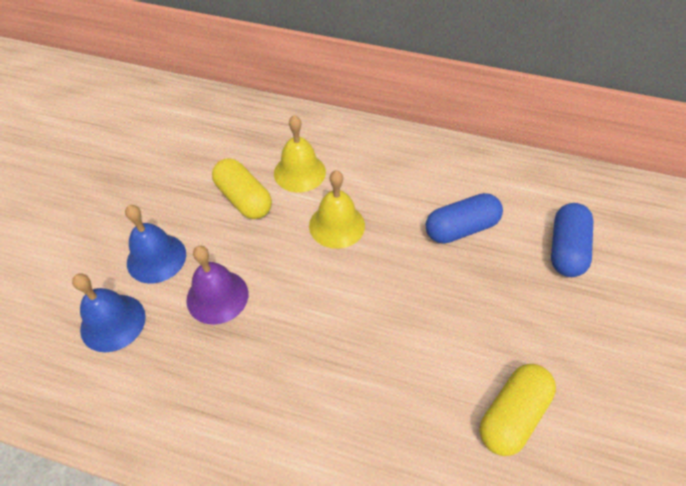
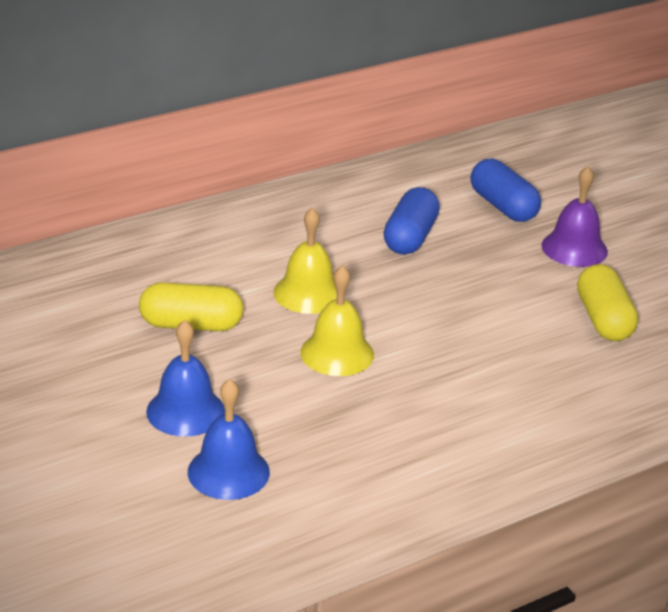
camera: 50 degrees left, 20 degrees down
purple bell [186,246,248,325] -> purple bell moved to [542,166,608,267]
yellow bell [274,115,326,192] -> yellow bell moved to [300,265,374,376]

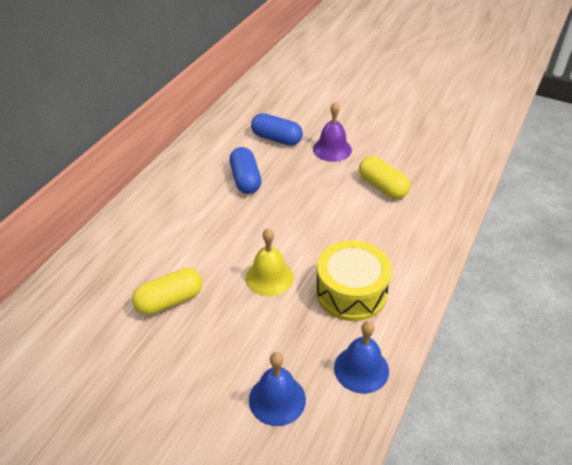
camera: 30 degrees left, 10 degrees up
blue bell [146,320,225,437] -> blue bell moved to [334,321,389,394]
yellow bell [273,207,337,314] -> none
none -> yellow drum [316,240,392,321]

